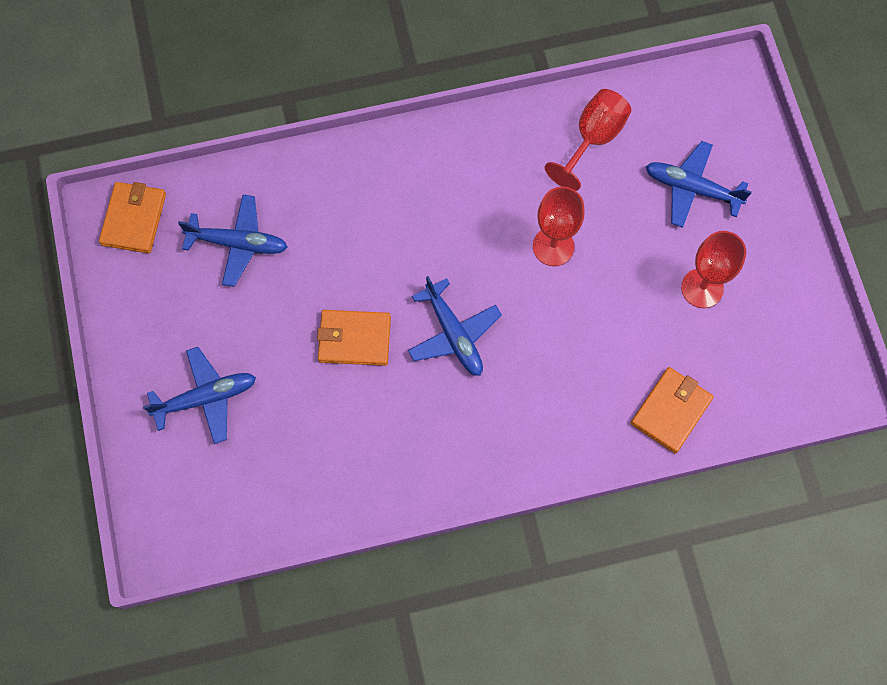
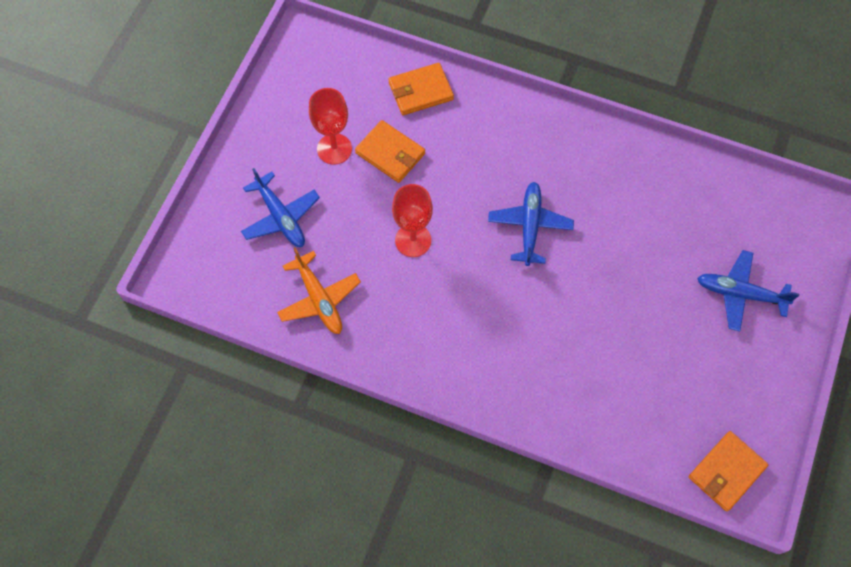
camera: 145 degrees left, 5 degrees down
blue plane [178,195,288,287] -> none
orange wallet [317,310,391,366] -> orange wallet moved to [355,120,425,183]
red goblet [545,89,631,191] -> orange plane [277,248,361,334]

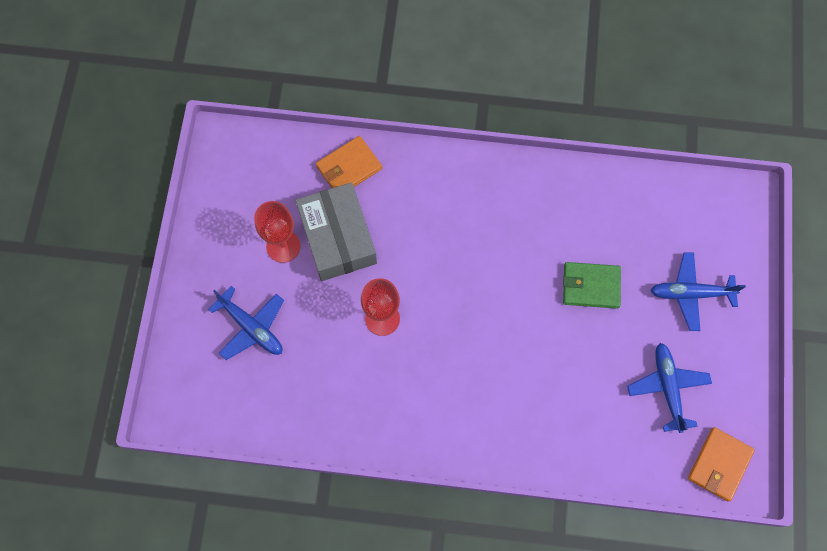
camera: 15 degrees left, 5 degrees up
orange plane [277,248,361,334] -> none
orange wallet [355,120,425,183] -> grey box [295,182,377,281]
blue plane [488,182,574,266] -> blue plane moved to [627,343,712,433]
none -> green wallet [563,262,621,309]

